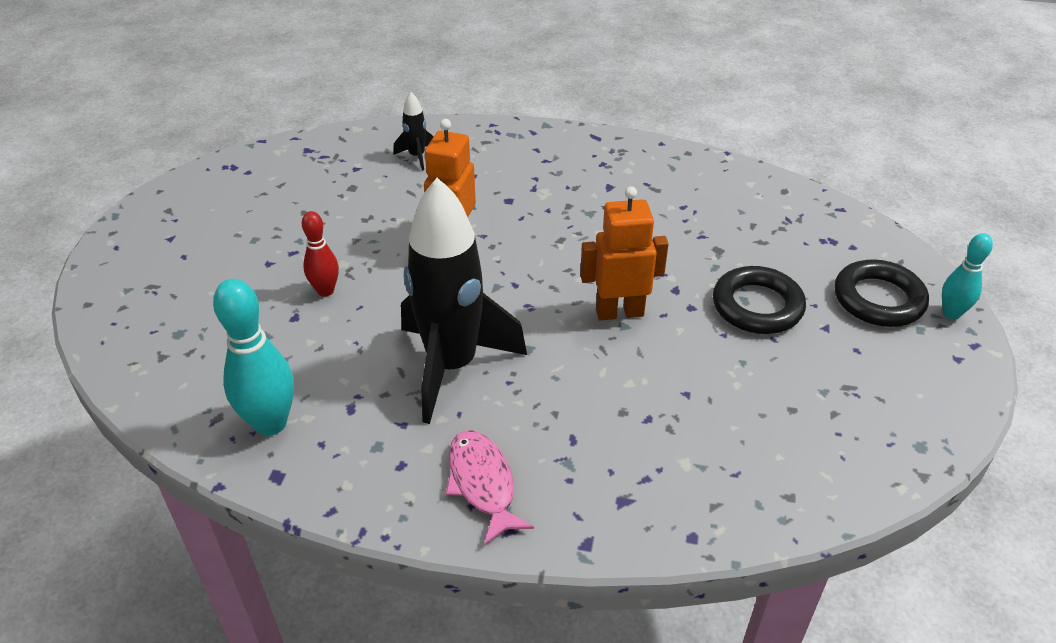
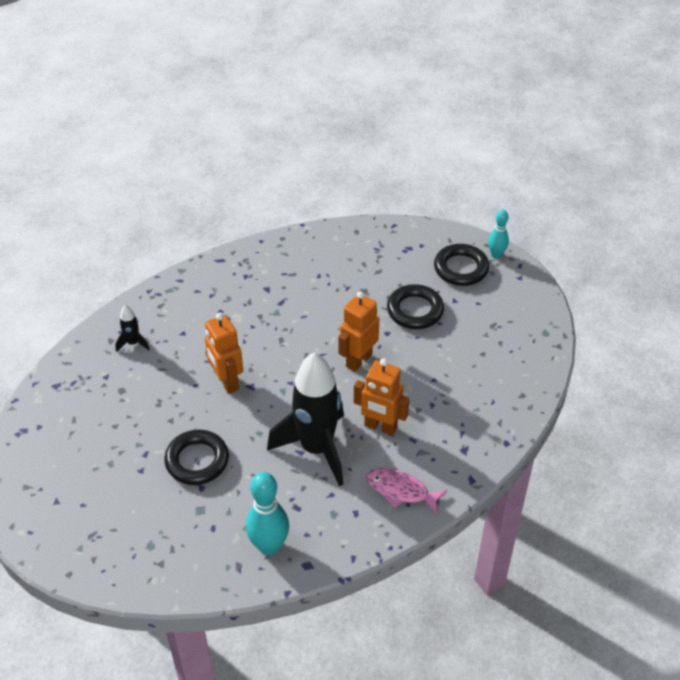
camera: 45 degrees left, 5 degrees up
red bowling pin [302,211,339,297] -> black ring [164,430,229,485]
none -> orange robot [354,358,409,436]

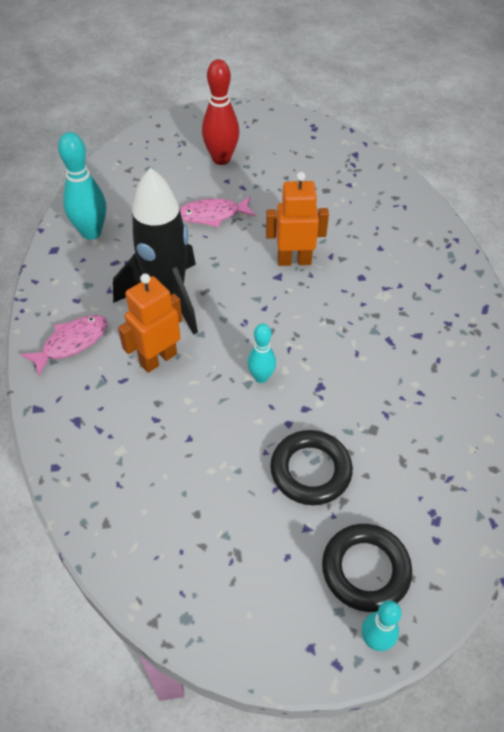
camera: 115 degrees right, 5 degrees up
black rocket [115,305,150,352] -> none
black ring [164,430,229,485] -> pink fish [180,196,256,227]
orange robot [338,291,379,372] -> turquoise bowling pin [248,323,276,383]
none -> red bowling pin [202,59,239,165]

